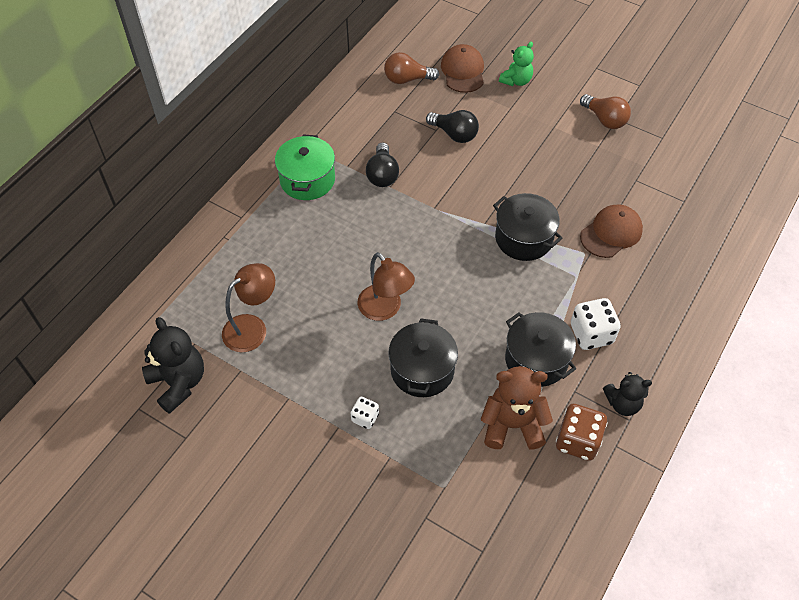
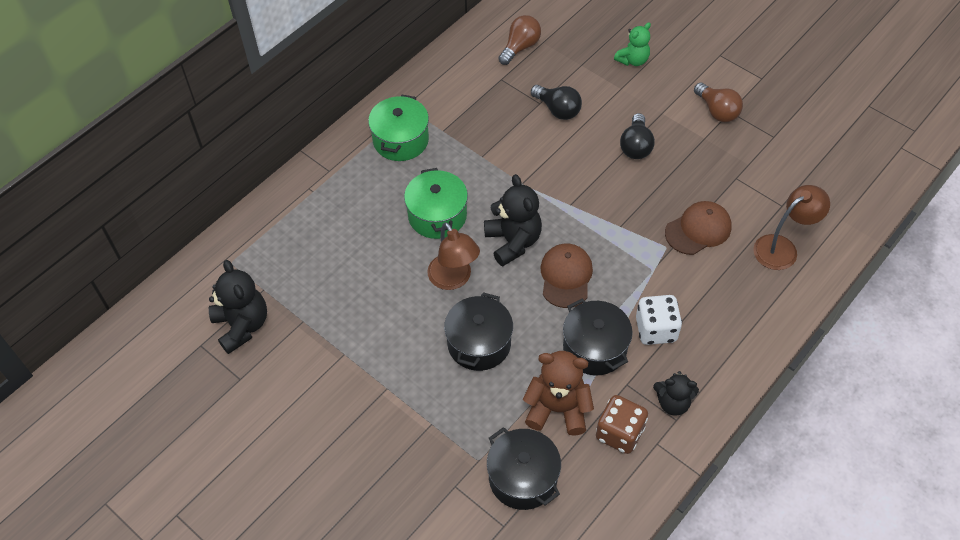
camera: 10 degrees right, 0 degrees up
brown lamp [222,263,275,352] -> brown lamp moved to [753,185,830,270]
white dice [351,397,379,429] -> none
black light bulb [366,142,399,187] -> black light bulb moved to [620,113,655,159]
brown light bulb [384,52,439,84] -> brown light bulb turned 120 degrees clockwise [498,15,541,65]
brown cap [441,44,484,93] -> brown cap moved to [540,243,593,308]
black pot [493,193,562,261] -> black pot moved to [487,427,561,510]
none -> green pot [404,168,468,239]
none -> black teddy bear [484,174,542,266]

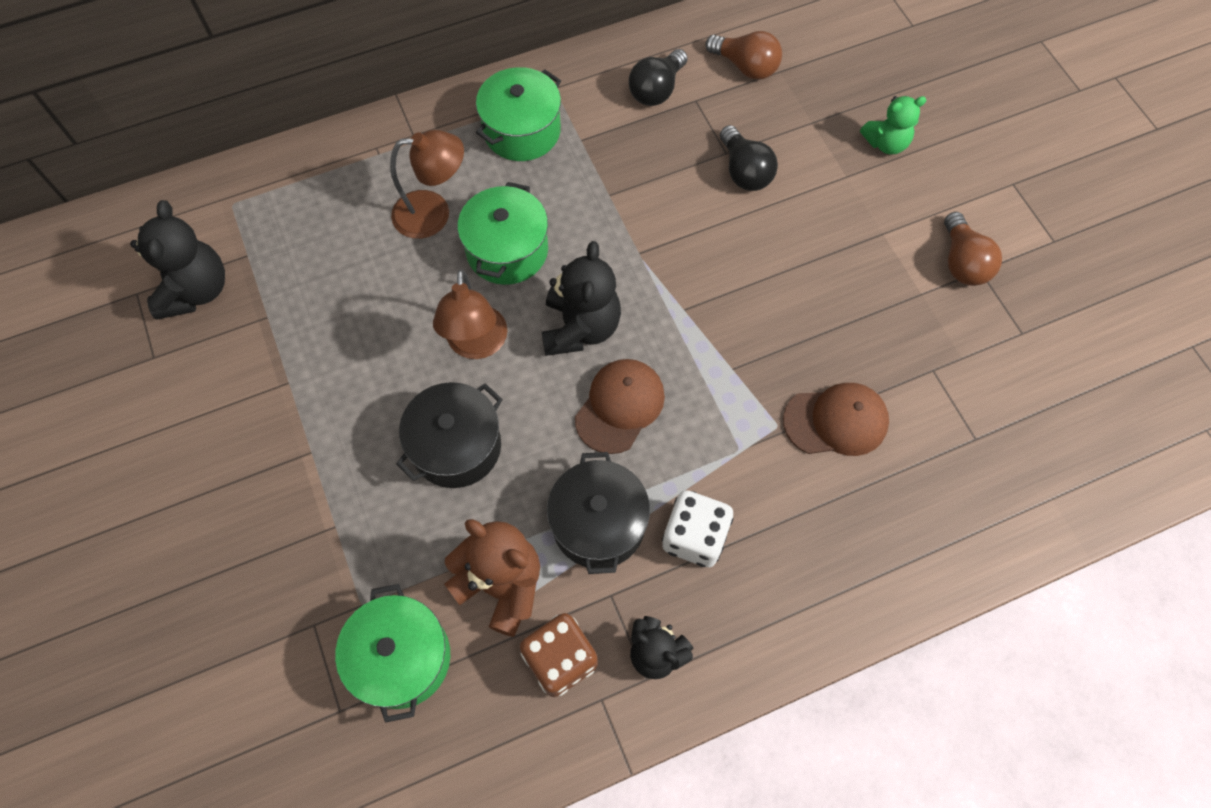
camera: 25 degrees right, 10 degrees up
black pot [487,427,561,510] -> green pot [335,584,450,723]
brown light bulb [498,15,541,65] -> brown light bulb turned 60 degrees clockwise [705,31,782,80]
black light bulb [620,113,655,159] -> black light bulb moved to [629,49,688,106]
brown lamp [753,185,830,270] -> brown lamp moved to [390,130,464,239]

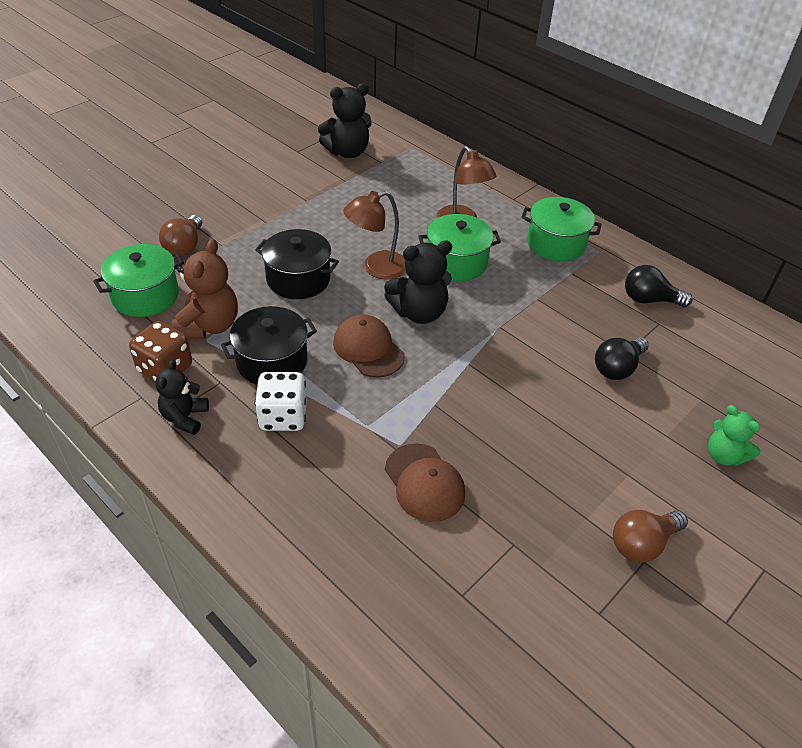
camera: 65 degrees right, 20 degrees down
brown cap [575,359,665,454] -> brown cap turned 135 degrees counterclockwise [333,314,405,378]
brown light bulb [705,31,782,80] -> brown light bulb moved to [159,215,202,256]

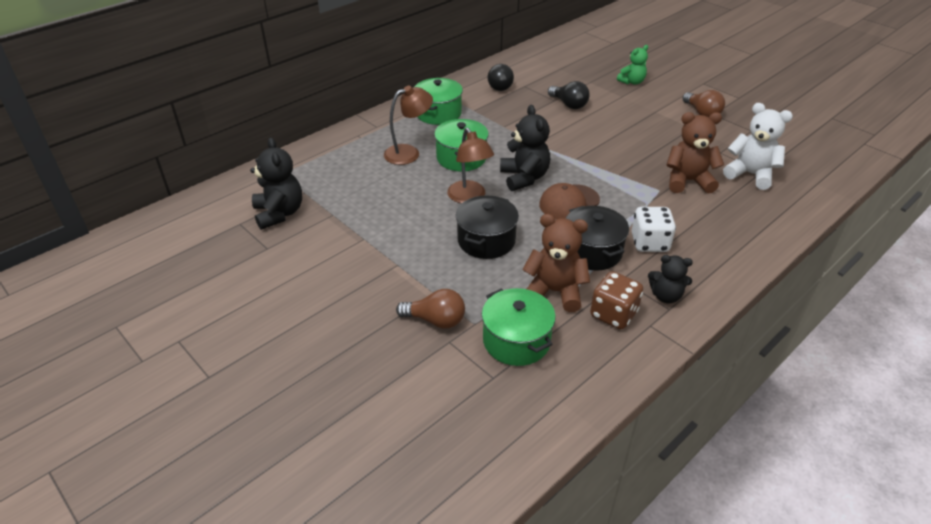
camera: 85 degrees left, 5 degrees down
brown cap [385,444,465,522] -> brown teddy bear [666,112,724,193]
none -> white teddy bear [723,103,793,190]

